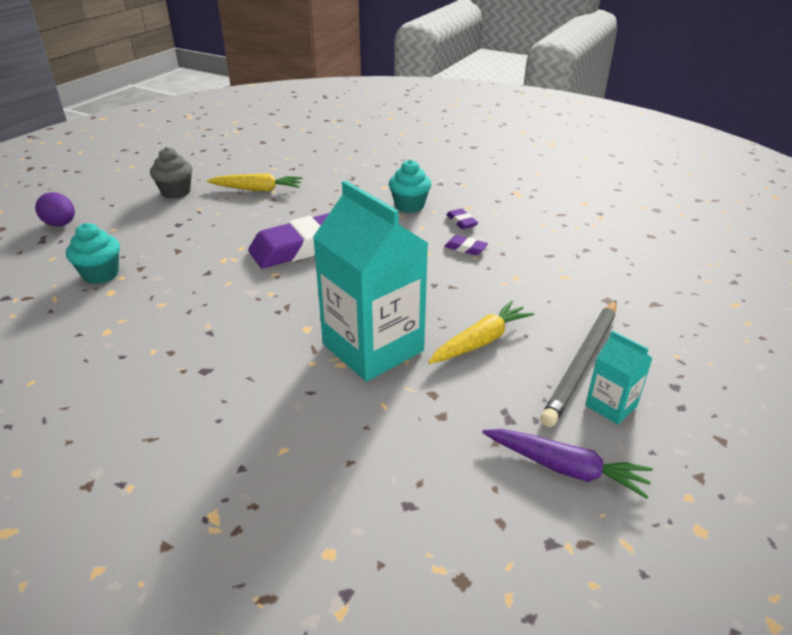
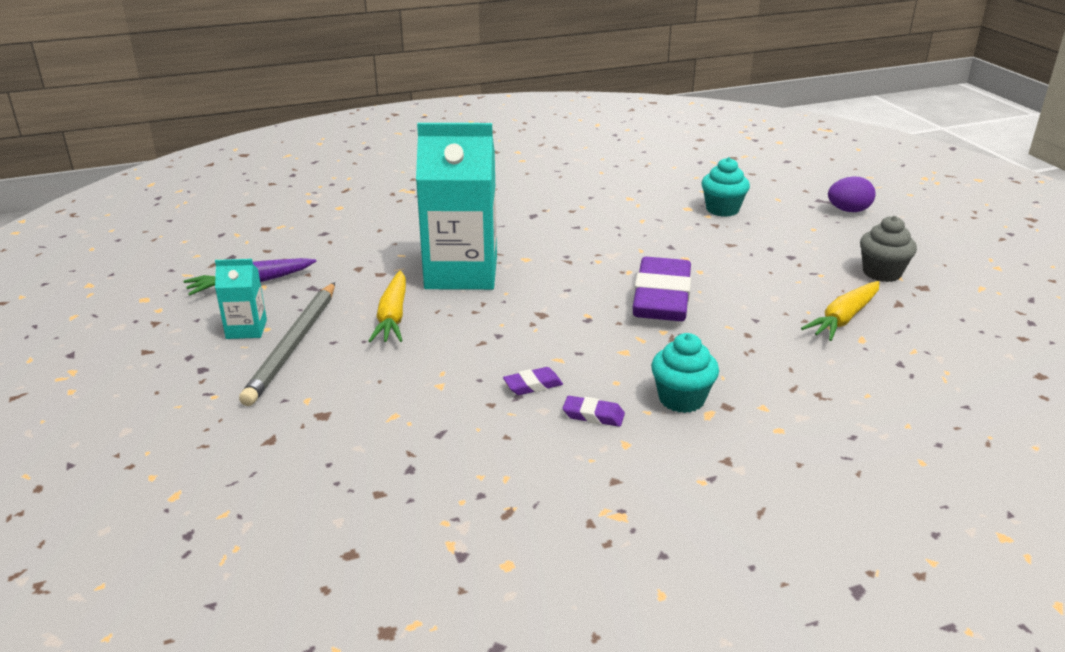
camera: 130 degrees right, 5 degrees down
grey pencil [540,300,617,427] -> grey pencil turned 150 degrees counterclockwise [239,282,335,406]

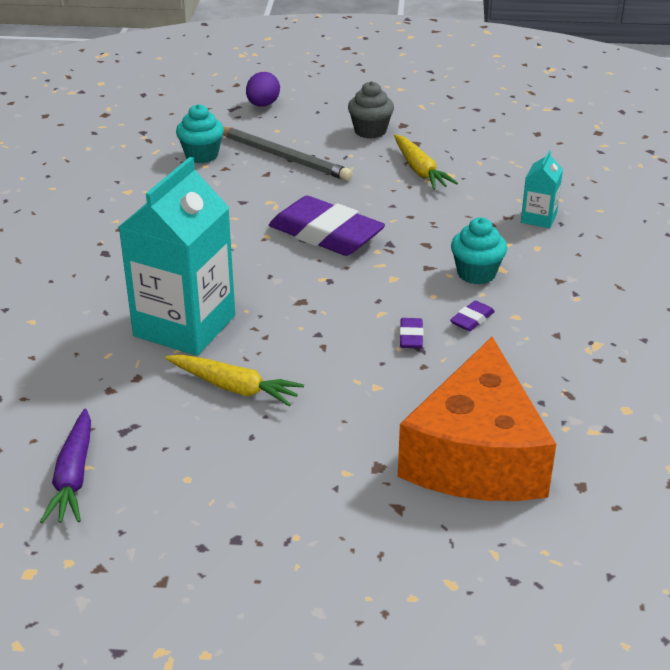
camera: 65 degrees left, 5 degrees up
turquoise carton [215,259,267,339] -> turquoise carton moved to [521,150,563,228]
grey pencil [239,282,335,406] -> grey pencil moved to [223,127,353,181]
none -> orange cheese [398,337,556,501]

